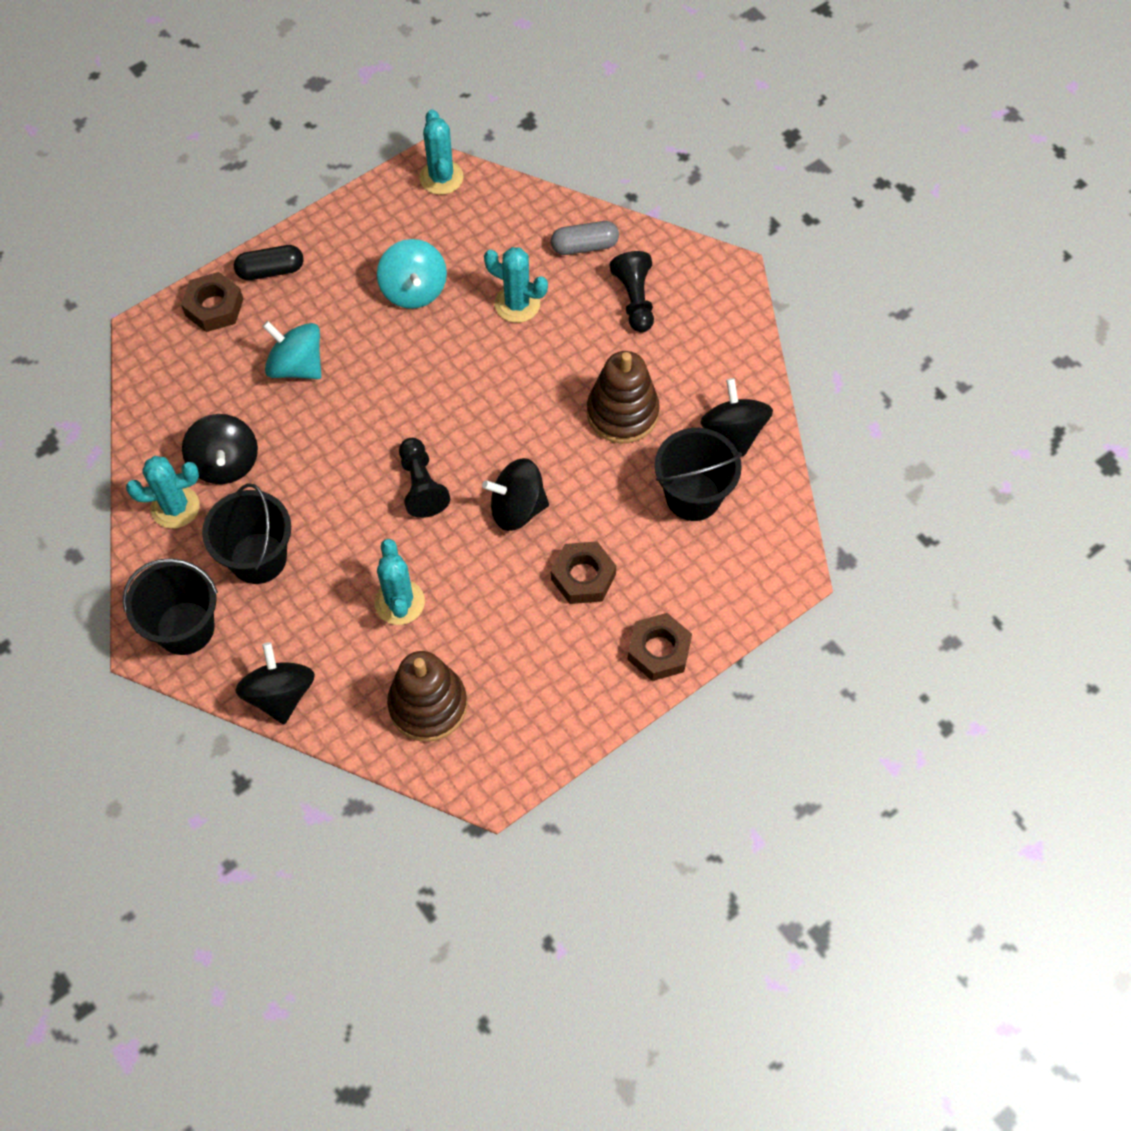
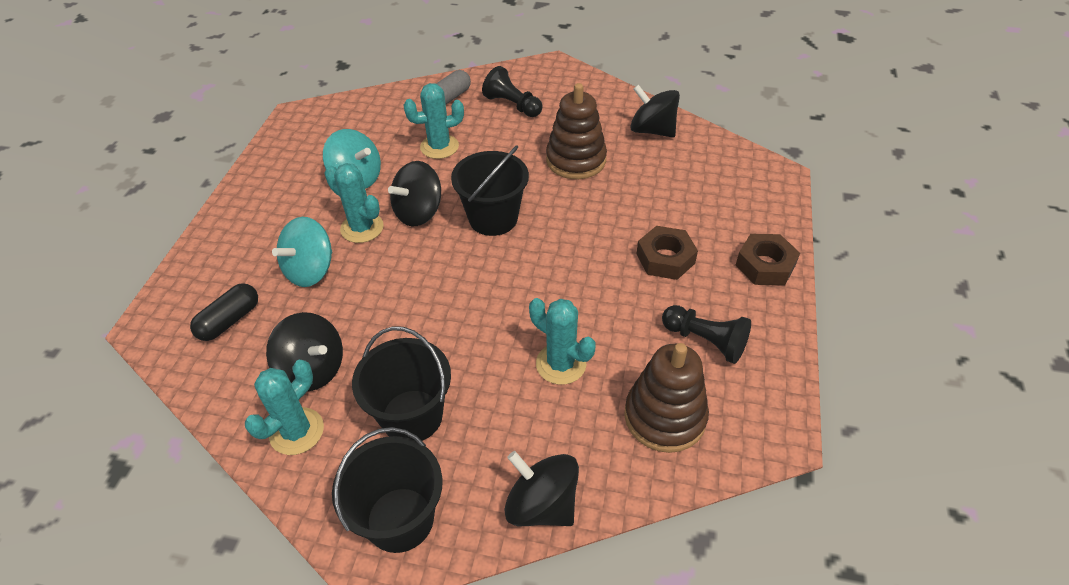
camera: 40 degrees left, 15 degrees down
brown nut [181,272,243,332] -> none
black capsule [234,245,304,280] -> black capsule moved to [190,283,258,341]
turquoise spinning top [262,321,321,379] -> turquoise spinning top turned 45 degrees counterclockwise [272,217,332,287]
black pawn [399,438,450,518] -> black pawn moved to [662,305,751,364]
turquoise cactus [419,109,463,195] -> turquoise cactus moved to [324,163,384,243]
black spinning top [482,458,549,531] -> black spinning top moved to [388,161,441,227]
black bucket [655,428,742,521] -> black bucket moved to [451,145,529,236]

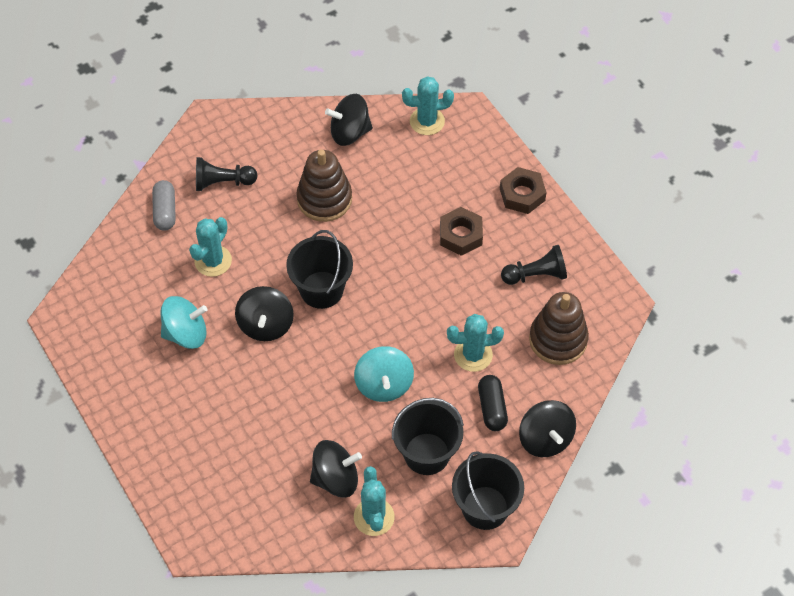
camera: 45 degrees left, 10 degrees up
black capsule [190,283,258,341] -> black capsule moved to [478,375,508,431]
turquoise spinning top [272,217,332,287] -> turquoise spinning top moved to [354,346,414,402]
turquoise cactus [324,163,384,243] -> turquoise cactus moved to [402,76,454,135]
black spinning top [504,451,579,526] -> black spinning top turned 105 degrees counterclockwise [519,400,576,457]

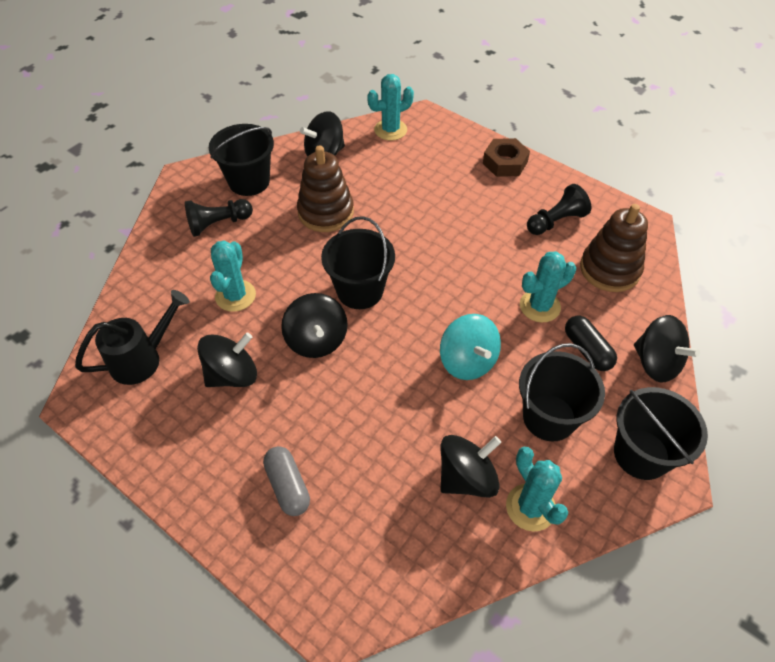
camera: 20 degrees left, 5 degrees down
grey capsule [152,180,176,231] -> grey capsule moved to [263,446,310,516]
turquoise spinning top [161,296,207,349] -> black spinning top [197,332,257,387]
brown nut [440,207,483,256] -> none
none -> black watering can [75,290,190,385]
none -> black bucket [209,124,274,196]

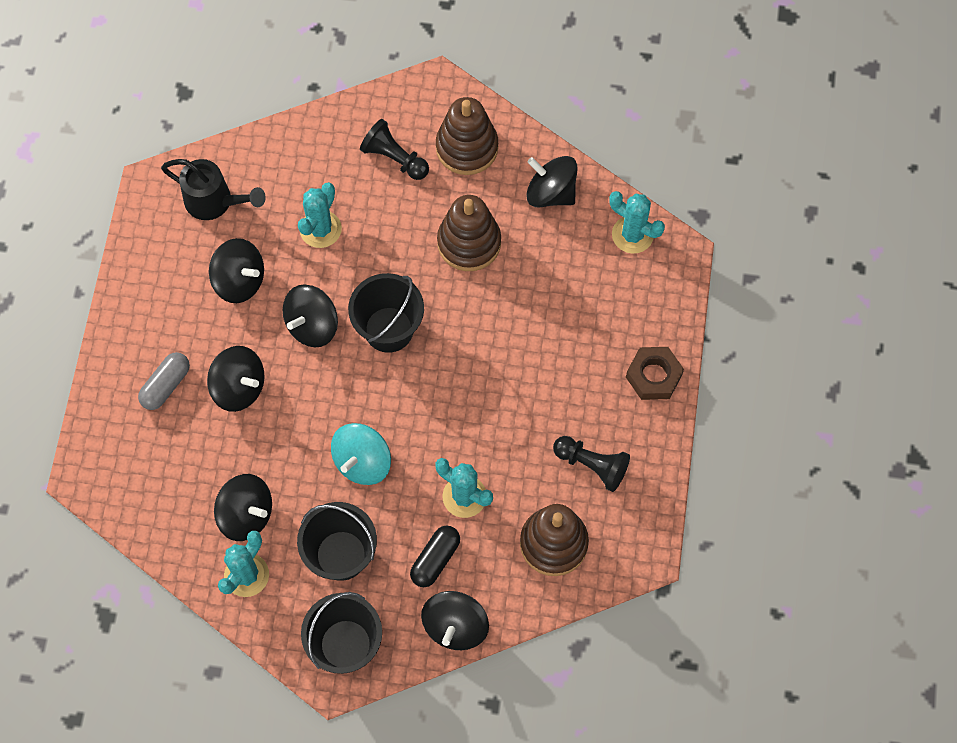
camera: 60 degrees right, 15 degrees up
black bucket [209,124,274,196] -> brown stacking toy [436,97,498,175]
turquoise cactus [210,240,256,312] -> turquoise cactus turned 45 degrees counterclockwise [298,182,342,248]
none -> black spinning top [207,346,265,412]

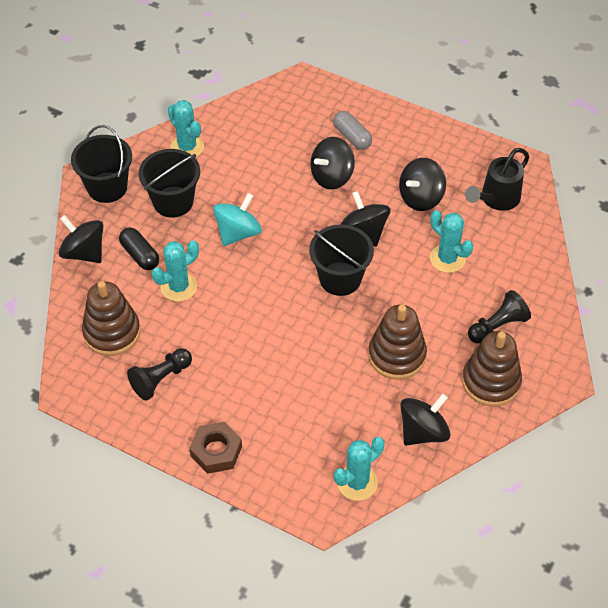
camera: 110 degrees right, 15 degrees down
black spinning top [214,474,272,541] -> none
turquoise spinning top [331,423,391,485] -> turquoise spinning top turned 75 degrees clockwise [213,193,262,246]

